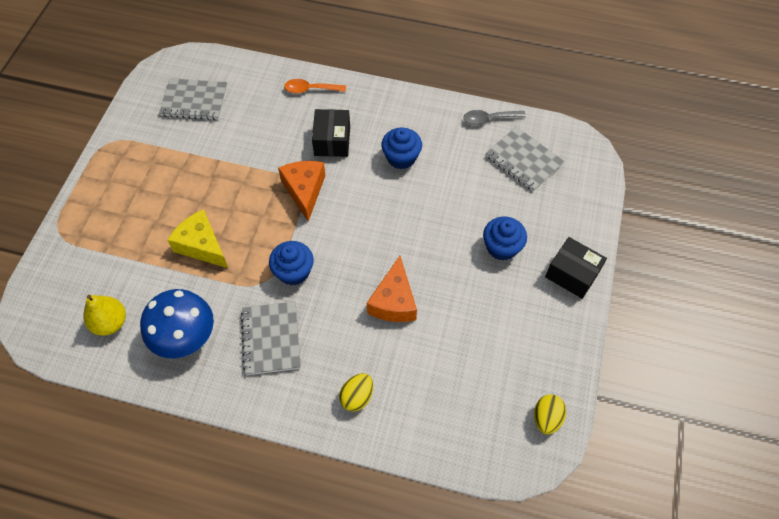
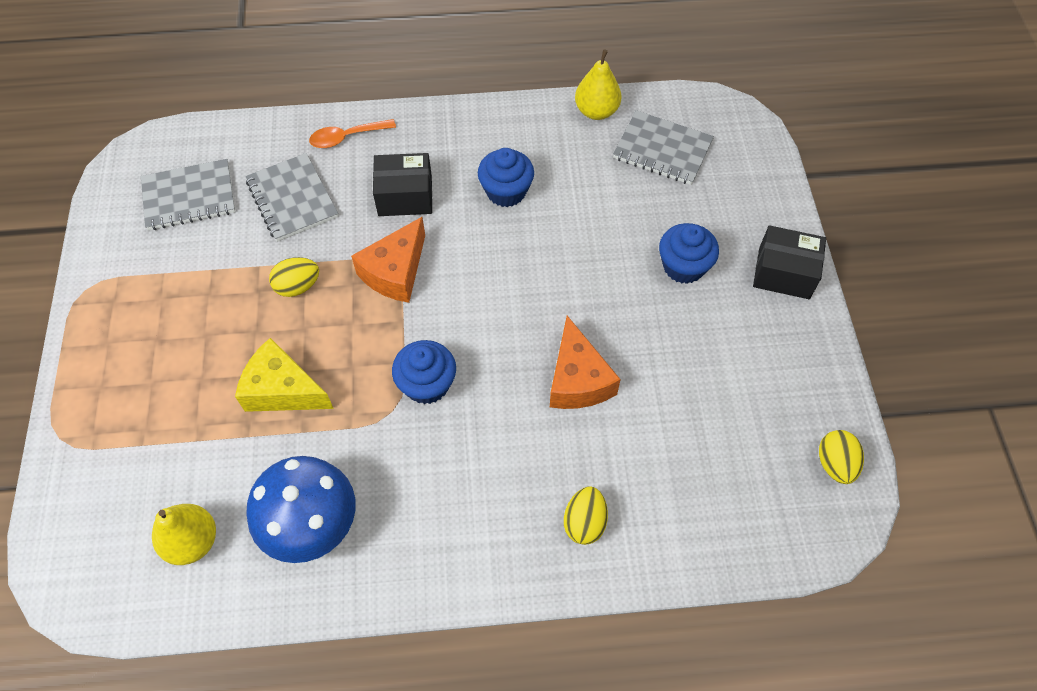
camera: 20 degrees left, 0 degrees up
grey notebook [241,301,301,375] -> grey notebook moved to [245,153,339,242]
orange cheese [278,161,326,222] -> orange cheese turned 120 degrees counterclockwise [351,217,425,303]
black box [312,109,350,157] -> black box turned 75 degrees counterclockwise [373,153,432,216]
grey spoon [463,110,526,125] -> yellow pear [575,49,622,120]
none -> yellow egg [269,257,319,297]

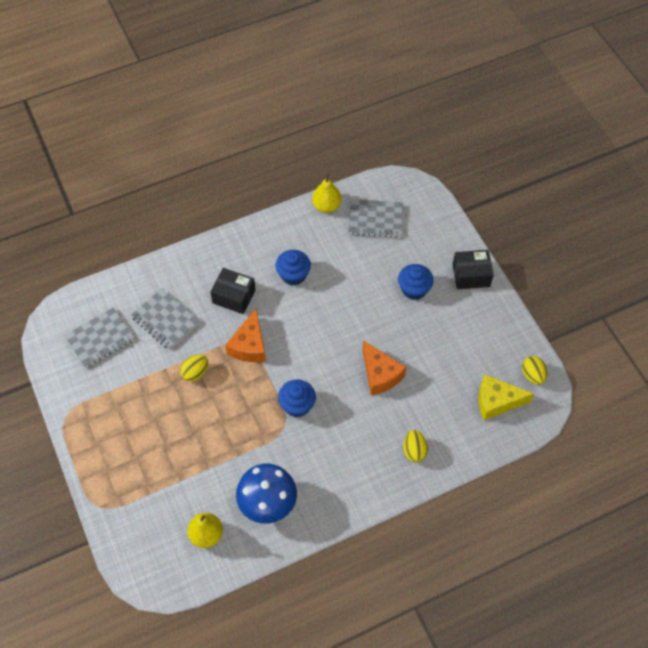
camera: 20 degrees left, 0 degrees up
yellow cheese [235,338,334,412] -> yellow cheese moved to [478,374,534,420]
orange spoon [309,119,396,148] -> none
black box [373,153,432,216] -> black box turned 45 degrees clockwise [210,268,256,314]

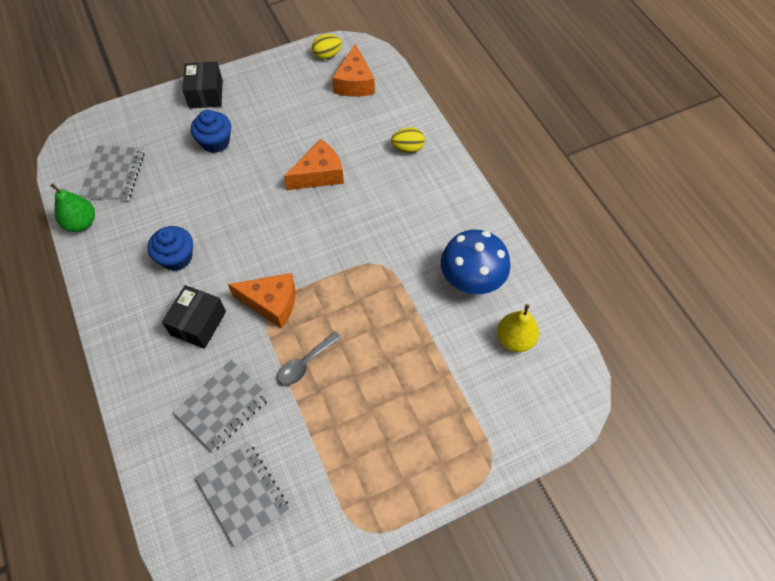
camera: 90 degrees left, 0 degrees up
yellow egg [180,355,208,382] -> grey spoon [278,331,341,385]
blue cupcake [278,379,316,417] -> none
yellow pear [312,174,342,213] -> green pear [50,184,95,232]
yellow cheese [478,374,534,420] -> orange cheese [332,43,375,97]

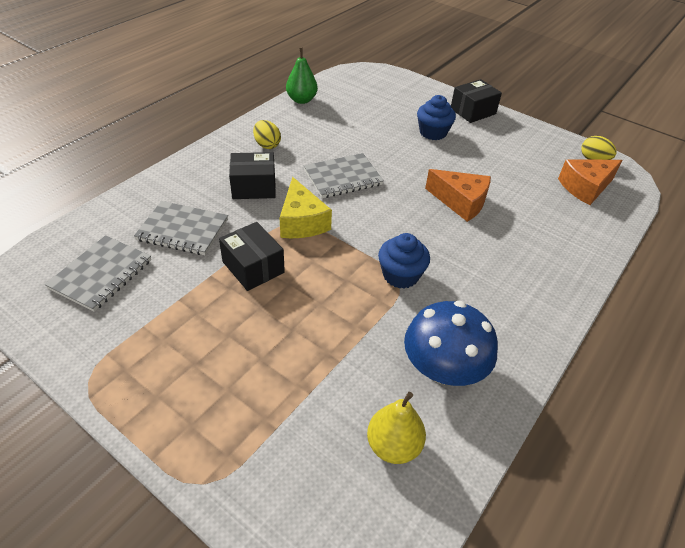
camera: 60 degrees right, 15 degrees down
grey notebook [79,145,145,201] -> grey notebook moved to [304,153,384,198]
blue cupcake [148,226,193,271] -> blue cupcake moved to [378,233,430,289]
orange cheese [228,273,295,328] -> yellow cheese [280,177,332,238]
grey spoon [278,331,341,385] -> black box [219,222,285,291]
yellow egg [391,127,425,153] -> yellow egg moved to [253,120,281,149]

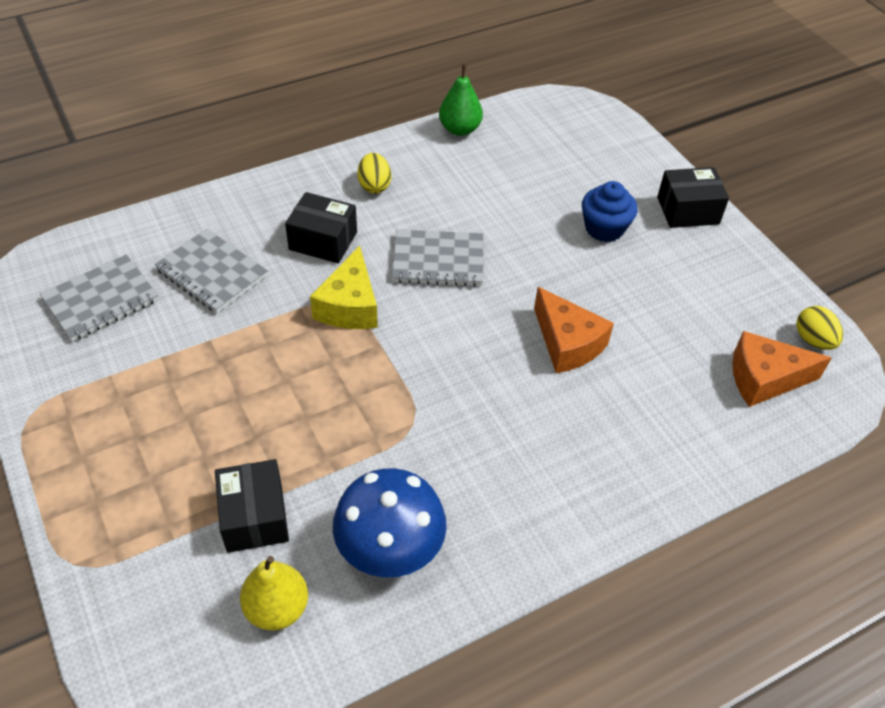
camera: 25 degrees right, 5 degrees up
black box [219,222,285,291] -> black box moved to [215,459,289,553]
blue cupcake [378,233,430,289] -> none

